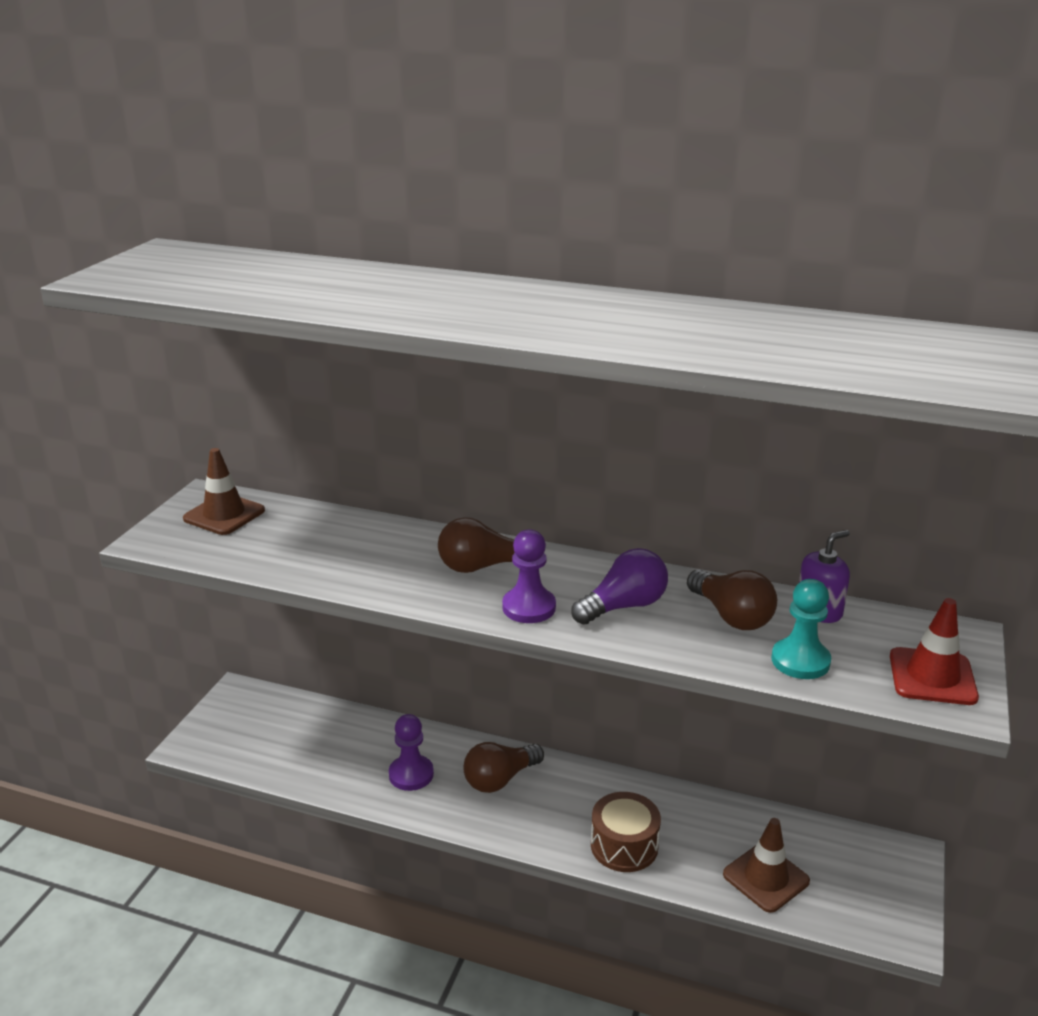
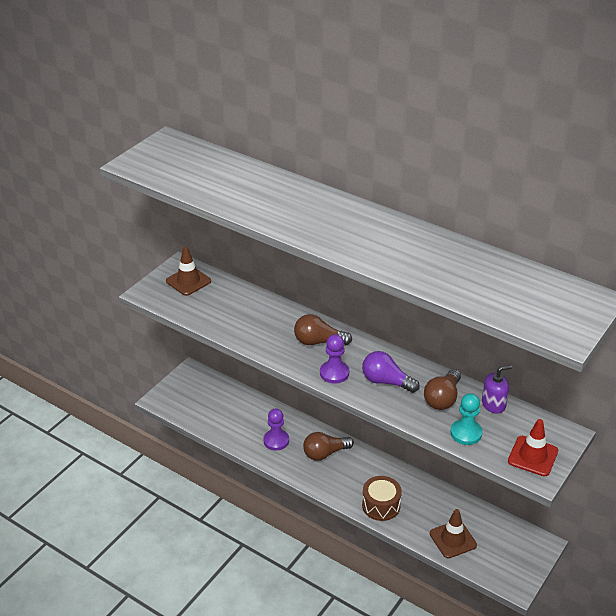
camera: 15 degrees right, 10 degrees up
purple light bulb [571,548,668,624] -> purple light bulb turned 135 degrees counterclockwise [362,351,420,393]
brown light bulb [687,569,777,630] -> brown light bulb turned 45 degrees clockwise [424,369,461,410]

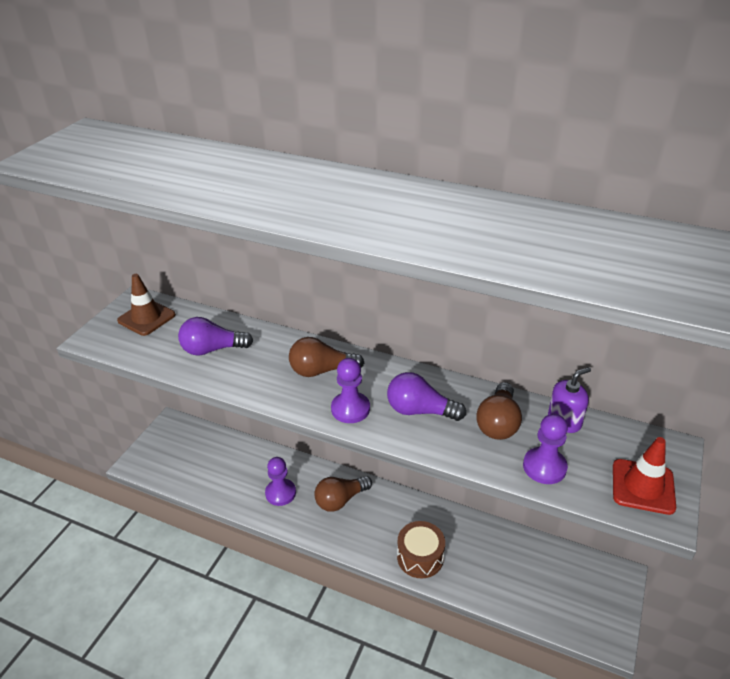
camera: 10 degrees left, 0 degrees up
brown traffic cone [430,509,477,559] -> none
turquoise pawn [450,393,482,445] -> purple pawn [523,414,568,484]
none -> purple light bulb [178,317,253,356]

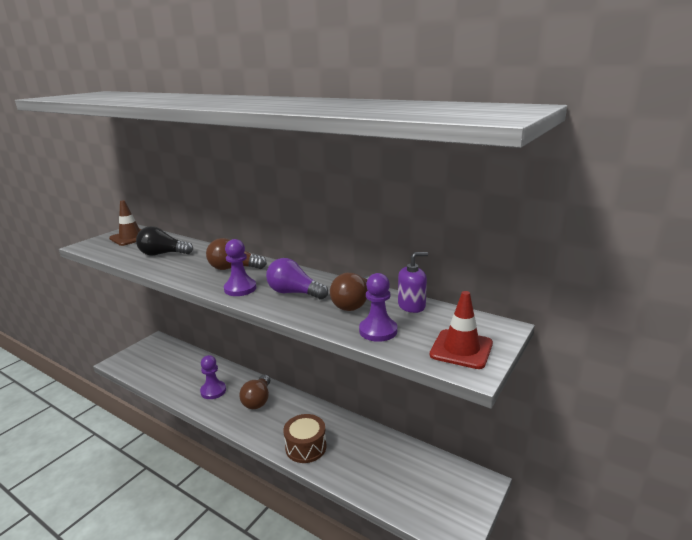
camera: 10 degrees right, 15 degrees down
purple light bulb [178,317,253,356] -> black light bulb [136,226,193,256]
brown light bulb [314,476,372,512] -> brown light bulb turned 60 degrees counterclockwise [239,375,270,409]

